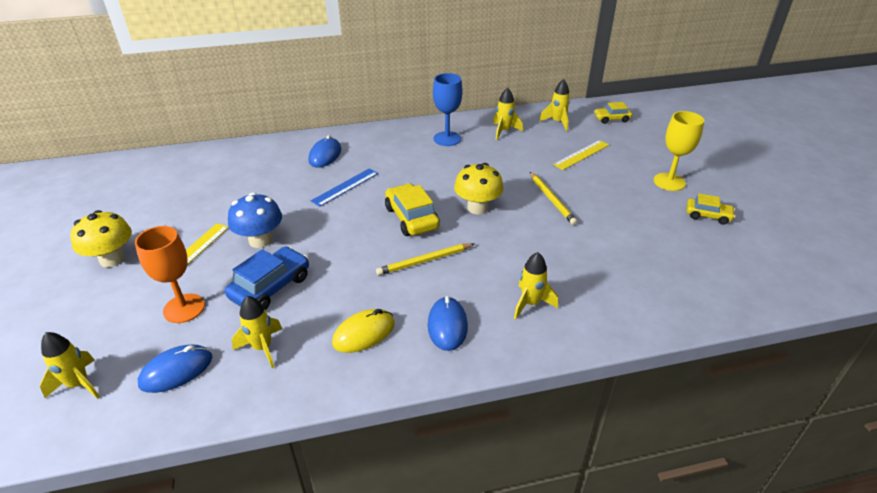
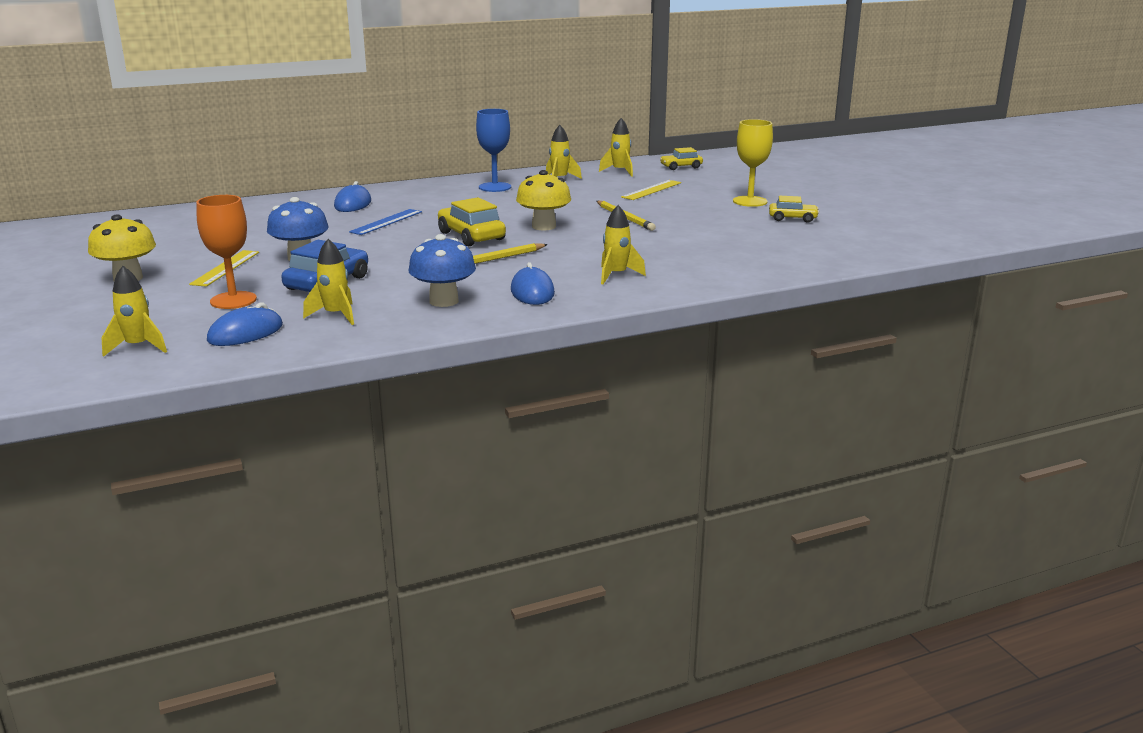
camera: 10 degrees left, 15 degrees down
yellow mouse [332,309,395,353] -> blue mushroom [409,234,476,307]

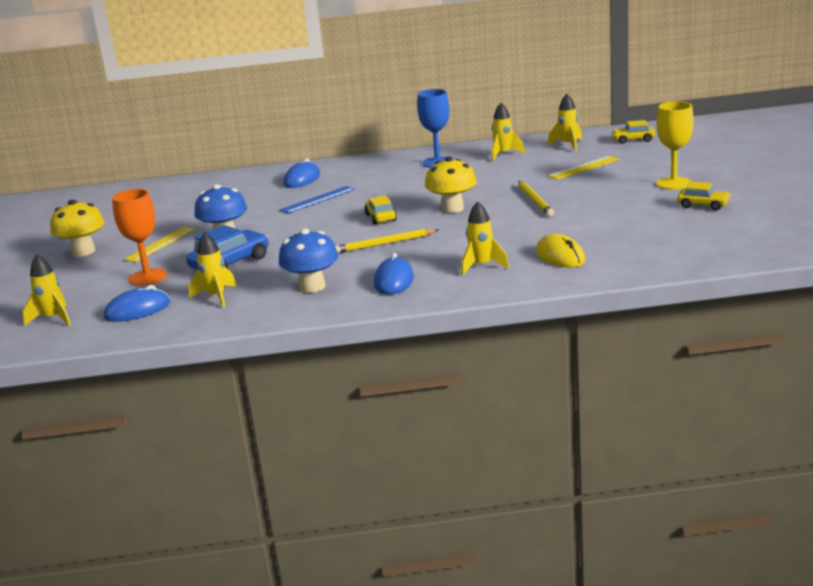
camera: 20 degrees right, 0 degrees up
yellow car [438,197,506,246] -> yellow car [364,196,397,224], size x0.62
none -> yellow mouse [536,234,586,268]

